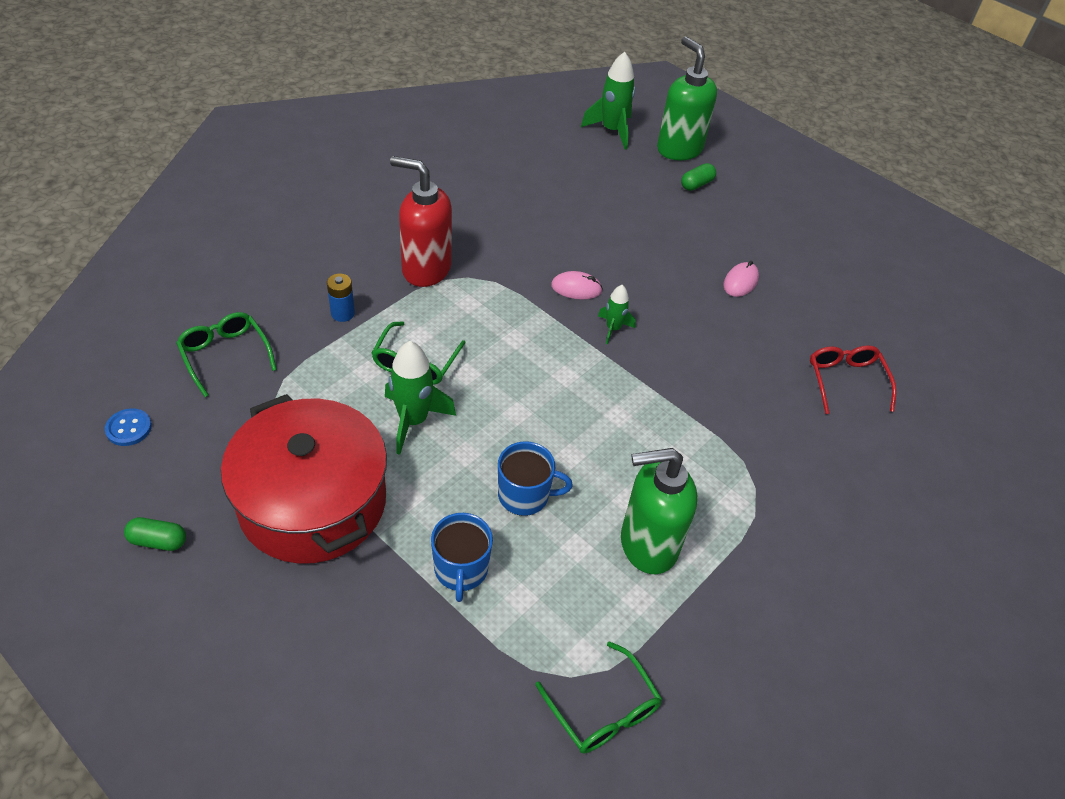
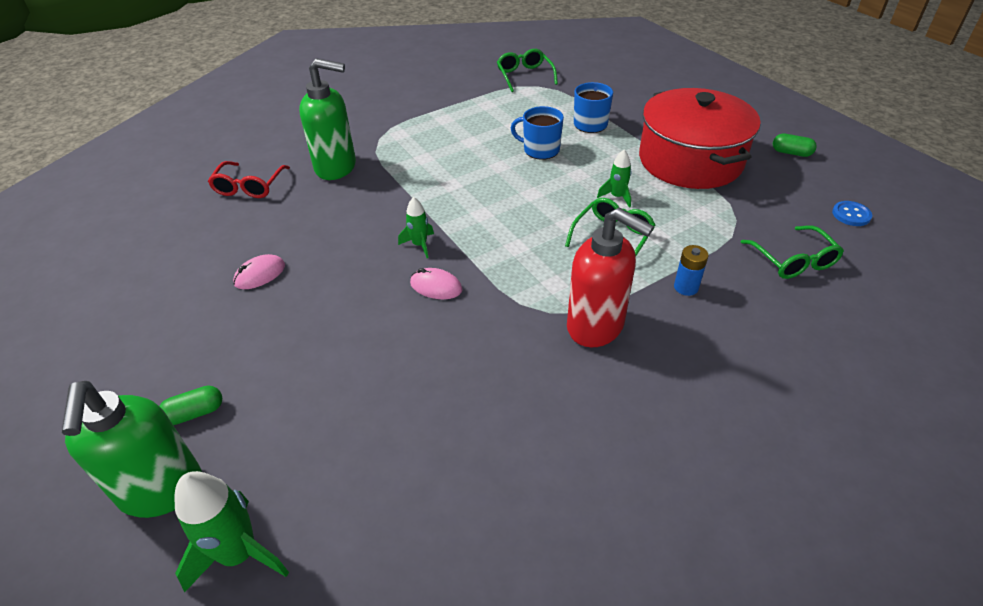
camera: 160 degrees left, 5 degrees down
green rocket [385,341,456,455] -> green rocket [597,150,632,208], size x0.58
green soap dispenser [621,448,697,574] -> green soap dispenser moved to [299,58,356,180]

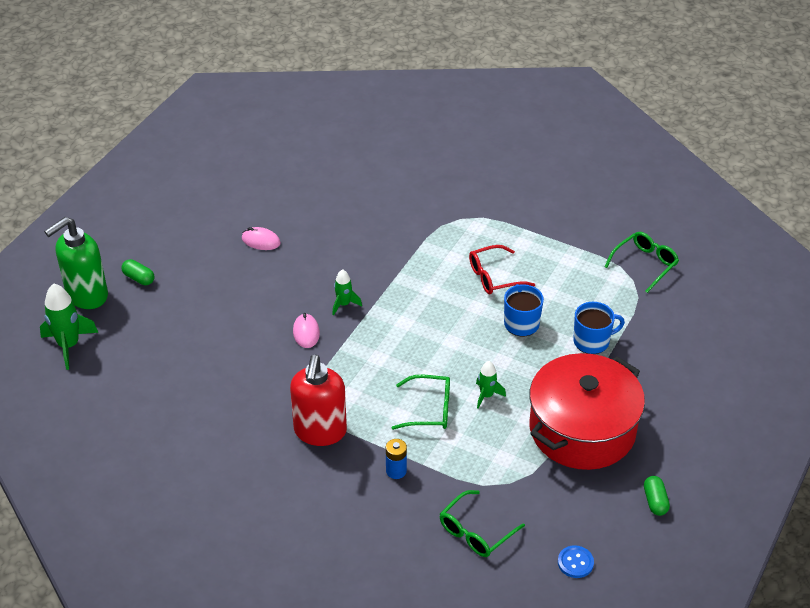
camera: 60 degrees right, 0 degrees up
red glasses [208,161,290,198] -> red glasses moved to [469,245,535,294]
green soap dispenser [299,58,356,180] -> none

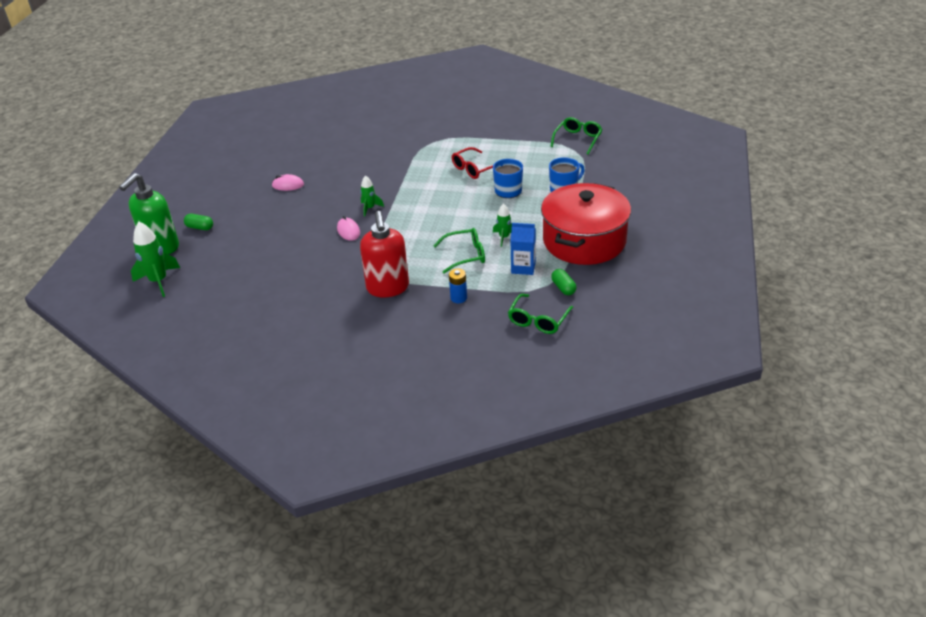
camera: 15 degrees left, 5 degrees down
blue button [558,545,594,578] -> none
green capsule [644,476,670,516] -> green capsule moved to [551,269,576,295]
none -> blue carton [510,223,536,275]

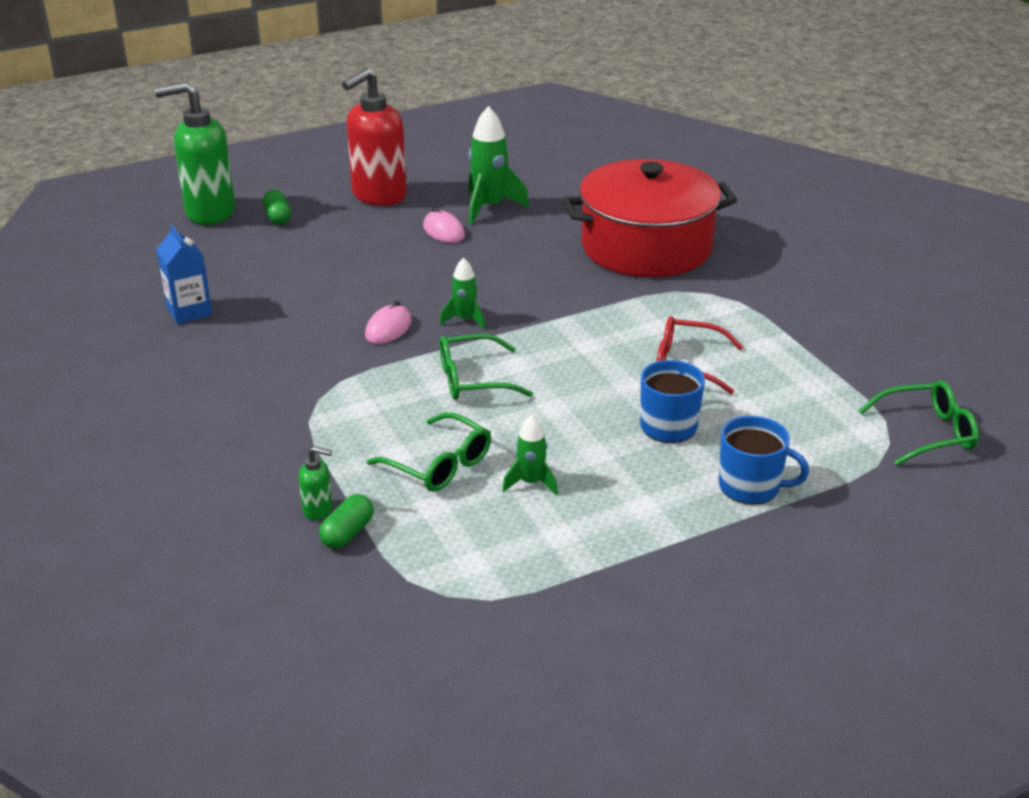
camera: 50 degrees right, 5 degrees down
green rocket [131,222,180,297] -> green rocket moved to [468,106,529,225]
red soap dispenser [360,211,409,297] -> red soap dispenser moved to [342,68,407,206]
blue battery [449,269,467,303] -> green soap dispenser [299,446,332,520]
green glasses [508,294,573,334] -> green glasses moved to [440,334,533,400]
blue carton [510,223,536,275] -> blue carton moved to [156,225,212,324]
red pot [541,183,631,265] -> red pot moved to [562,159,737,278]
green capsule [551,269,576,295] -> green capsule moved to [319,494,374,549]

